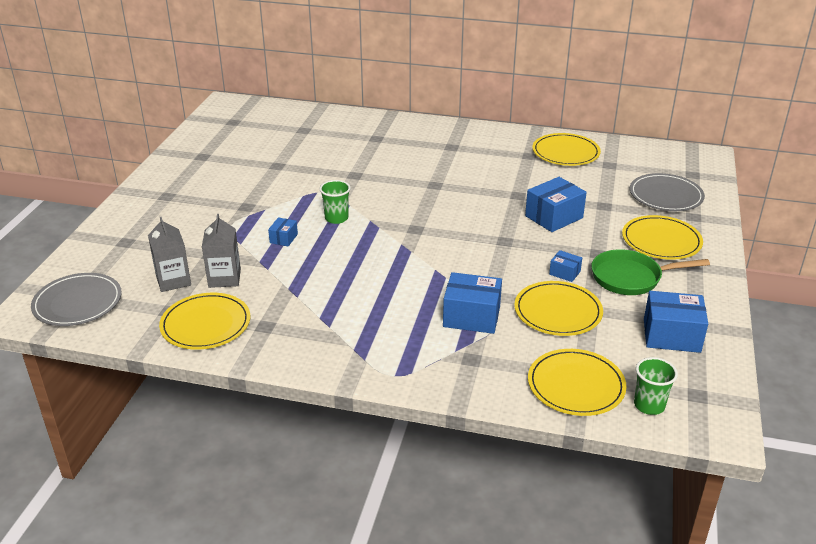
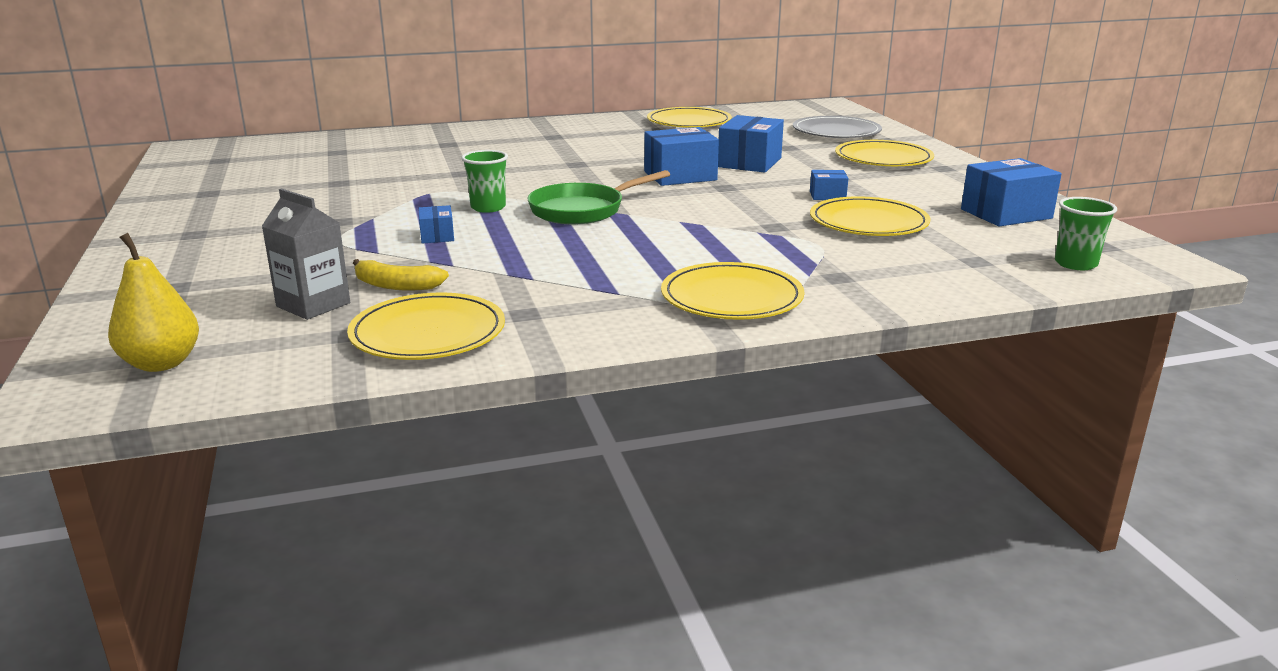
camera: 30 degrees left, 10 degrees down
grey plate [31,273,122,326] -> yellow pear [108,233,199,372]
grey carton [202,214,241,288] -> yellow banana [353,259,449,291]
blue box [443,272,502,334] -> blue box moved to [644,127,719,186]
yellow plate [528,349,627,416] -> yellow plate moved to [661,262,805,320]
green pan [591,249,710,295] -> green pan moved to [527,170,670,224]

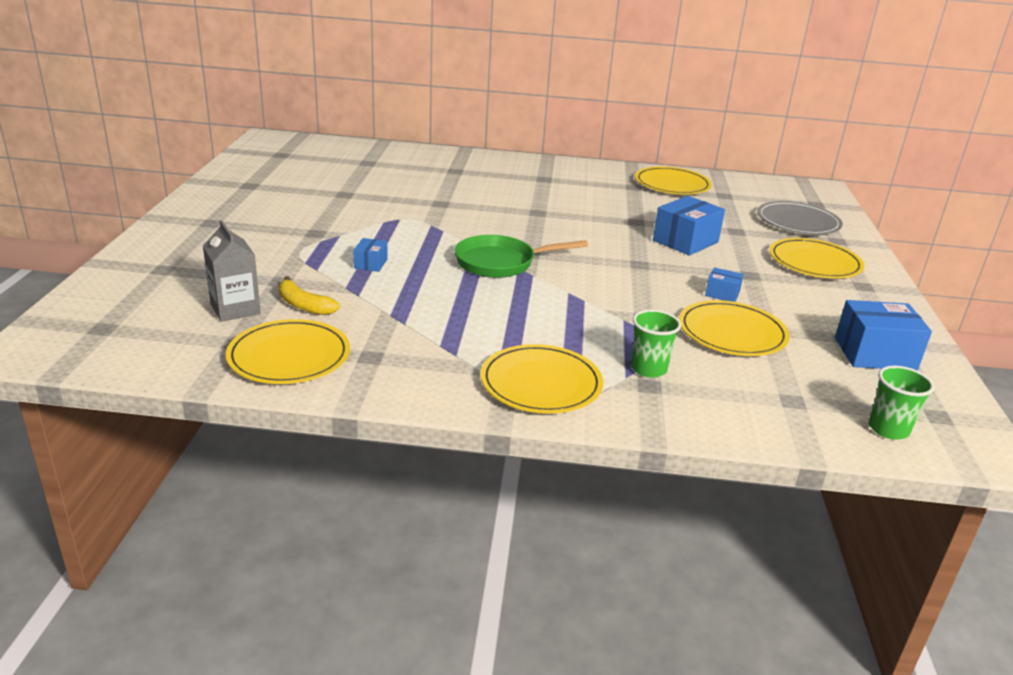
camera: 20 degrees right, 5 degrees up
yellow pear [108,233,199,372] -> none
green cup [462,150,508,213] -> green cup moved to [631,310,681,378]
blue box [644,127,719,186] -> none

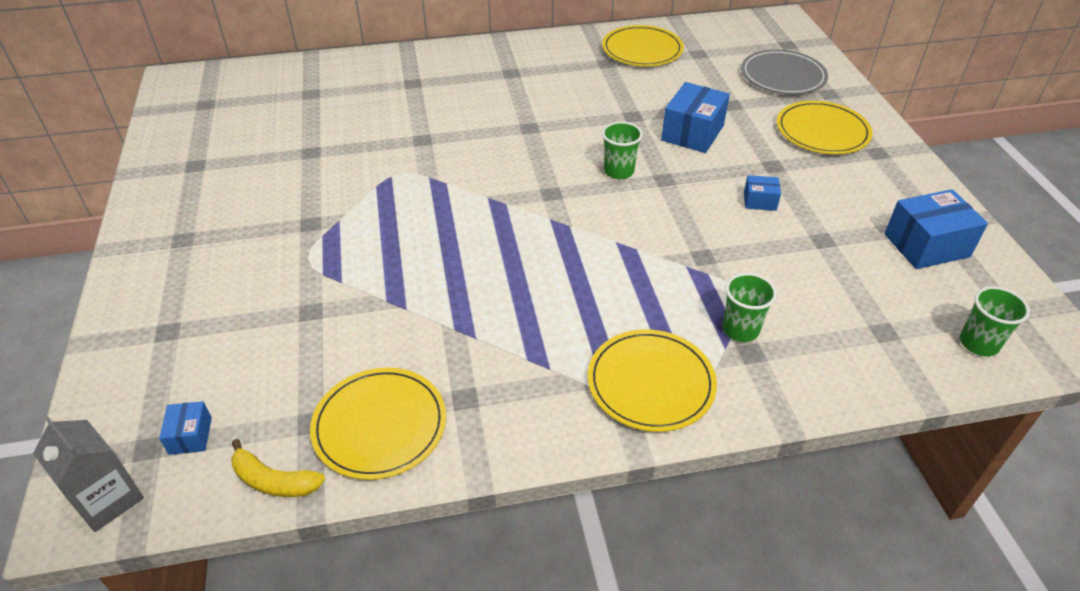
camera: 15 degrees left, 15 degrees up
grey carton [203,220,261,322] -> grey carton moved to [33,416,144,532]
yellow banana [279,276,340,315] -> yellow banana moved to [231,439,325,497]
blue box [353,238,388,272] -> blue box moved to [159,401,212,455]
green pan [455,235,588,278] -> none
yellow plate [679,300,790,356] -> none
none -> green cup [602,121,643,179]

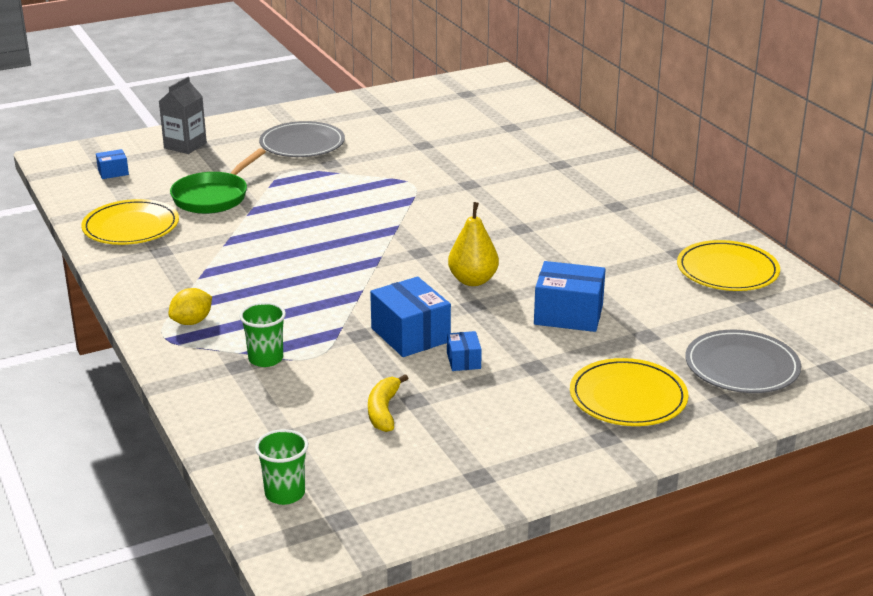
camera: 75 degrees right, 15 degrees down
grey carton [33,416,144,532] -> grey carton moved to [159,77,207,154]
yellow banana [231,439,325,497] -> yellow banana moved to [368,374,408,432]
yellow plate [588,329,717,432] -> yellow lemon [168,288,212,325]
green cup [602,121,643,179] -> yellow pear [448,202,499,286]
blue box [884,189,988,269] -> blue box moved to [370,277,451,357]
none -> green pan [170,148,266,214]
none -> grey plate [259,121,345,157]

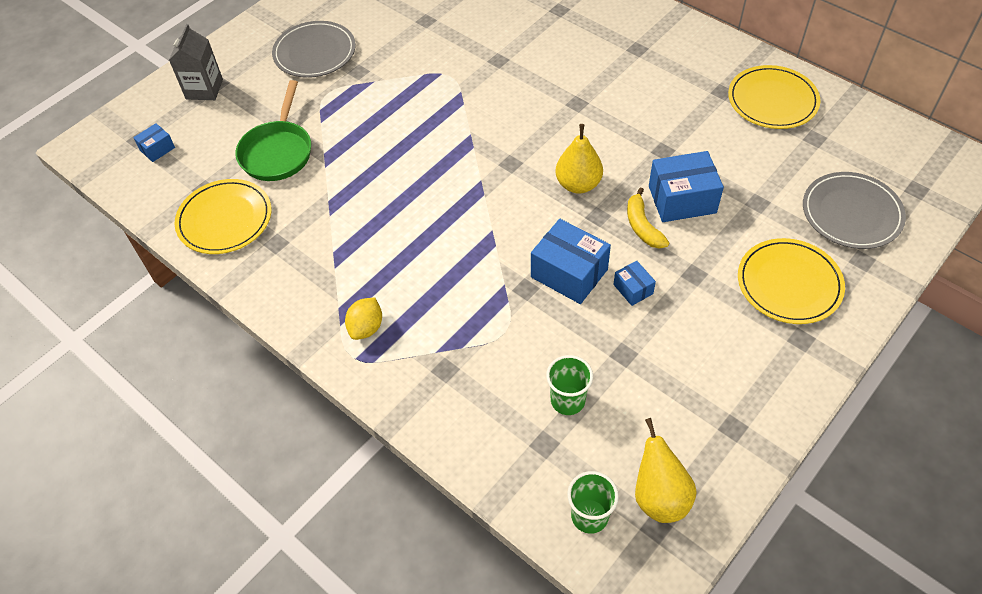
camera: 20 degrees left, 25 degrees up
green cup [240,302,286,367] -> green cup moved to [546,355,593,415]
yellow banana [368,374,408,432] -> yellow banana moved to [627,188,669,249]
none -> yellow pear [635,418,697,523]

